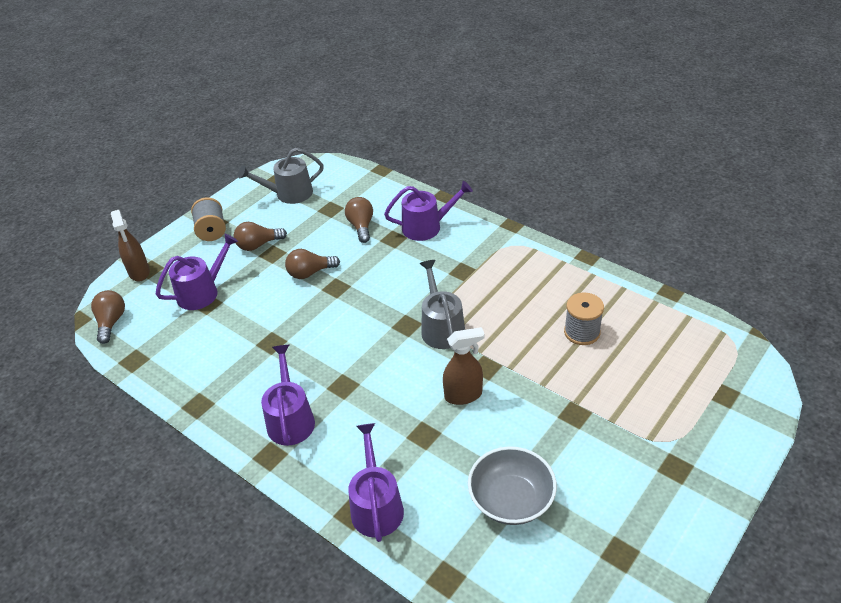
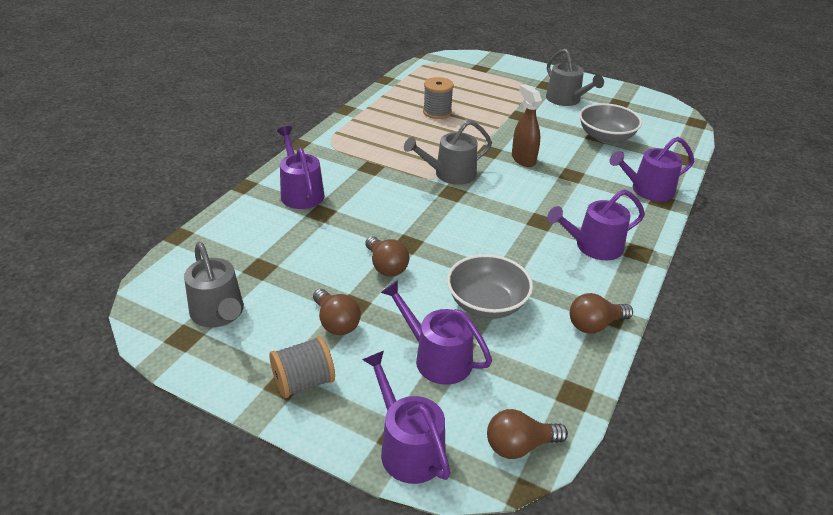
camera: 105 degrees left, 5 degrees down
brown spray bottle [111,210,150,281] -> purple watering can [362,351,451,484]
brown light bulb [345,197,373,243] -> brown light bulb moved to [570,293,633,334]
none -> grey bowl [447,254,533,319]
none -> grey watering can [546,49,604,106]

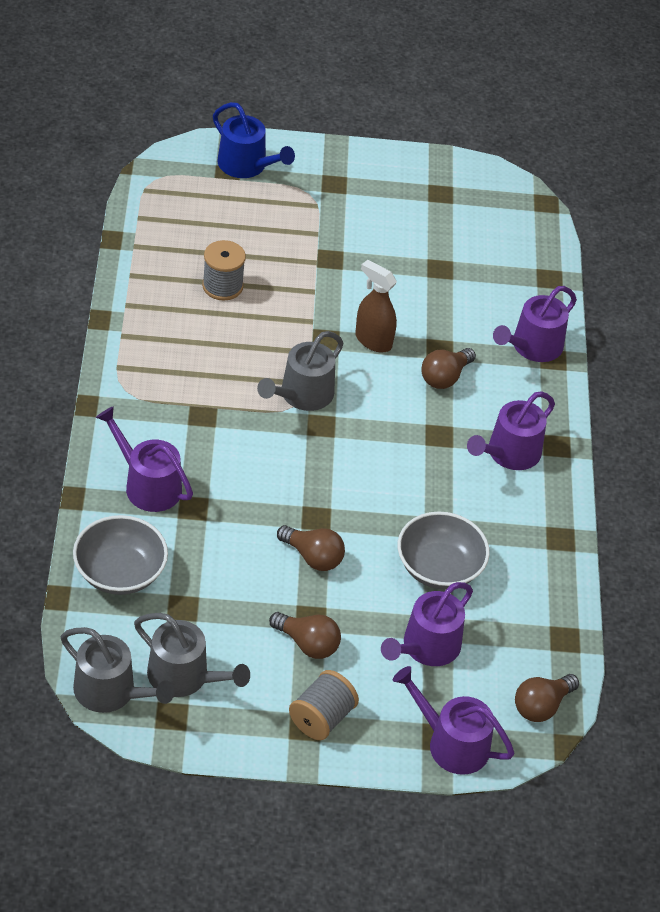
camera: 30 degrees left, 10 degrees up
purple watering can [381,280,492,385] -> purple watering can turned 60 degrees counterclockwise [381,582,473,666]
grey watering can [546,49,604,106] -> grey watering can moved to [61,627,174,713]
brown light bulb [570,293,633,334] -> brown light bulb moved to [421,348,476,389]
grey bowl [579,103,642,144] -> grey bowl moved to [73,515,168,595]
none -> blue watering can [213,102,295,178]

